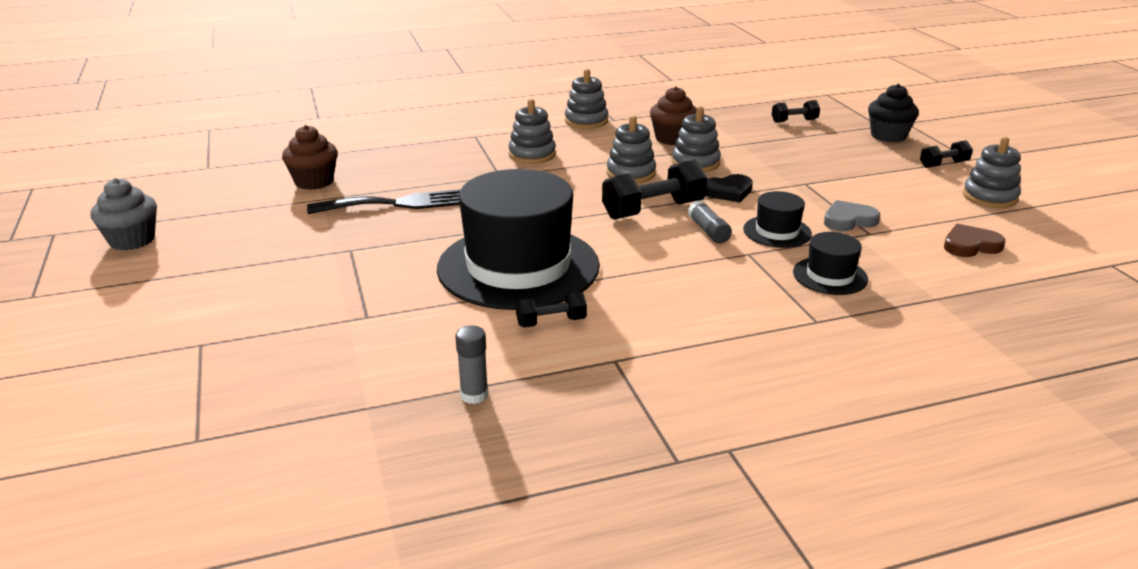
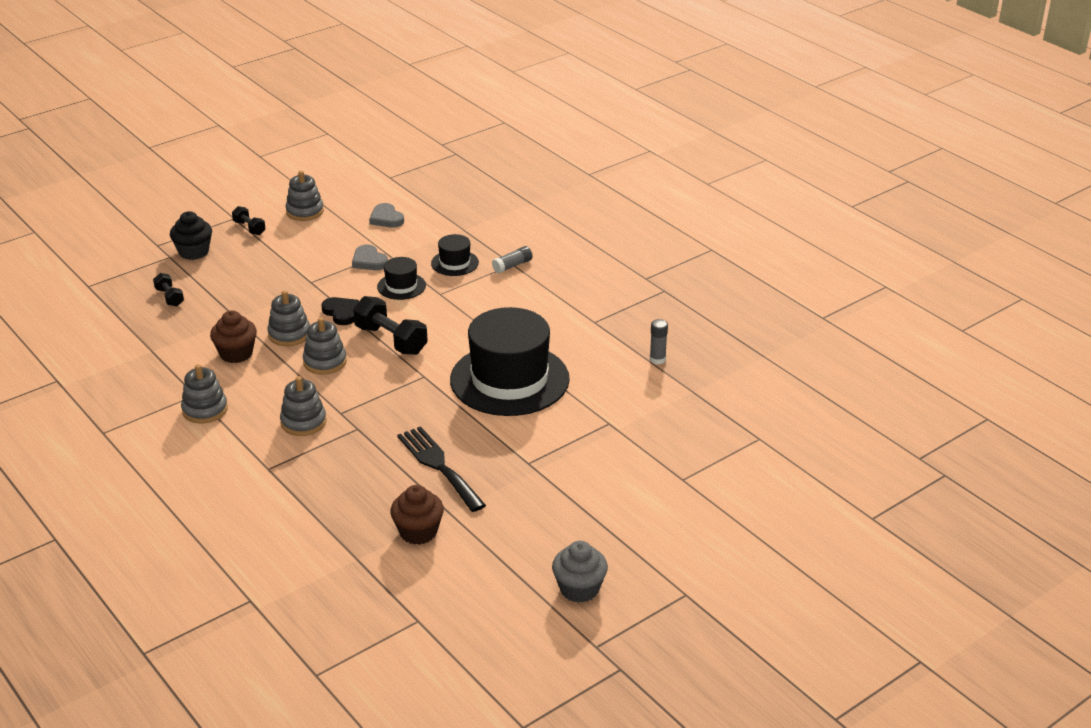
camera: 110 degrees left, 5 degrees up
black dumbbell [516,292,587,327] -> none
grey glue stick [688,200,732,243] -> grey glue stick moved to [492,246,533,273]
brown heart [944,224,1005,257] -> grey heart [369,203,404,228]

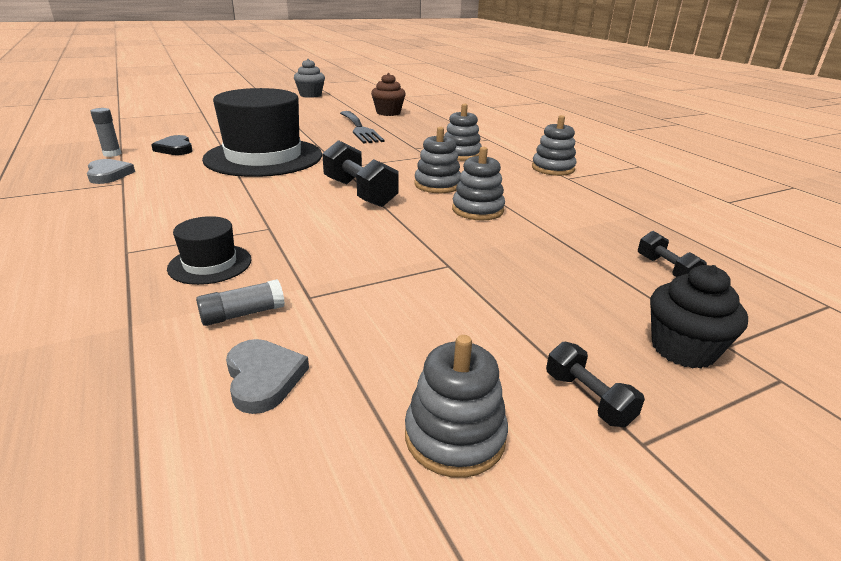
camera: 170 degrees left, 5 degrees down
brown cupcake [210,310,257,363] -> none
black heart [321,297,359,325] -> black heart moved to [151,135,193,155]
grey heart [352,244,388,270] -> grey heart moved to [87,159,135,184]
black hat [377,257,426,300] -> none
grey glue stick [492,246,533,273] -> grey glue stick moved to [196,279,285,326]

